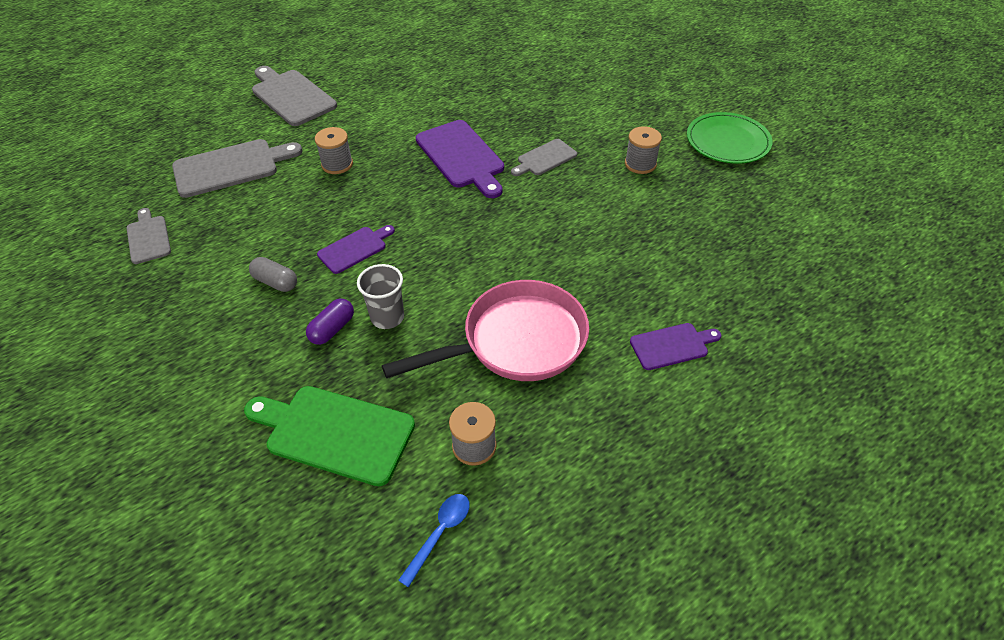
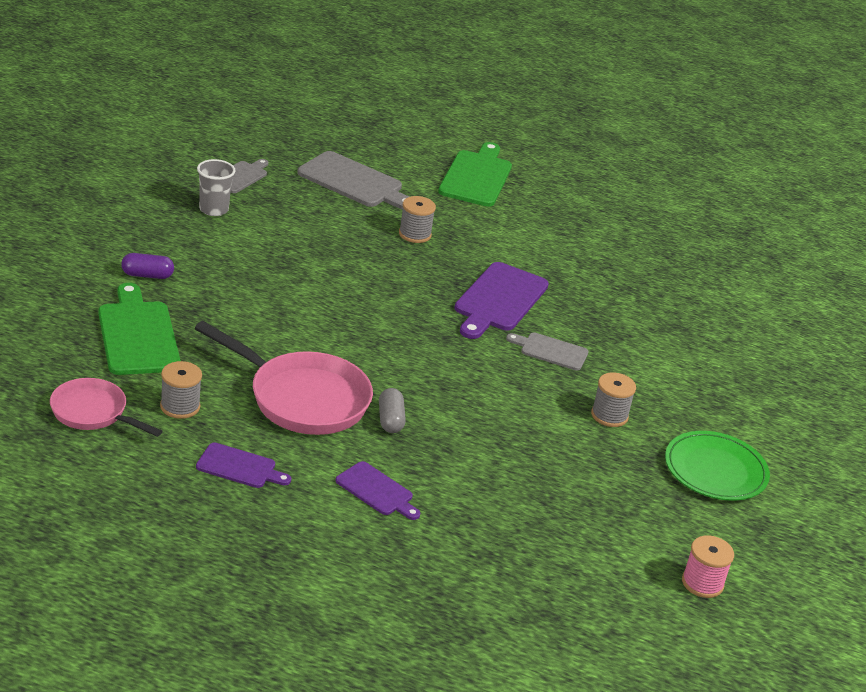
camera: 50 degrees right, 15 degrees down
grey capsule [249,257,297,292] -> grey capsule moved to [379,388,406,433]
grey cutting board [252,66,337,126] -> green cutting board [438,142,512,207]
purple capsule [306,298,354,345] -> purple capsule moved to [121,253,174,279]
purple cutting board [317,225,395,274] -> purple cutting board moved to [196,442,291,488]
grey cup [357,264,404,329] -> grey cup moved to [197,159,235,216]
blue spoon [398,494,470,587] -> pink pan [50,378,163,437]
none -> pink spool [682,535,734,598]

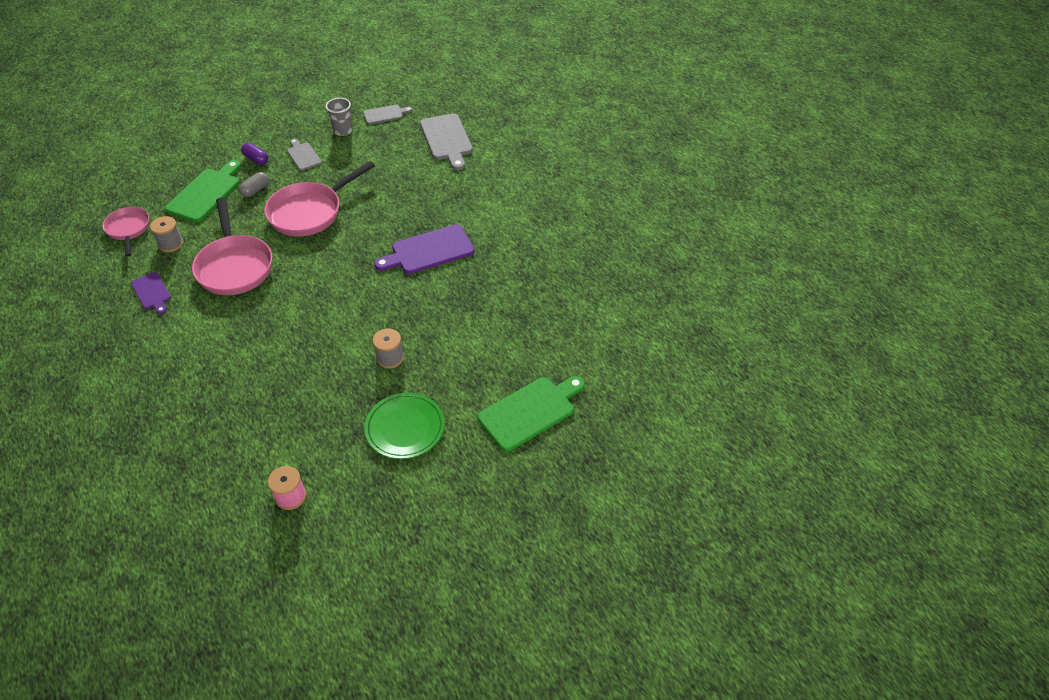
camera: 45 degrees right, 15 degrees up
purple cutting board [336,461,420,520] -> none
grey capsule [379,388,406,433] -> grey capsule moved to [239,172,269,197]
grey spool [399,196,436,243] -> none
green cutting board [438,142,512,207] -> green cutting board moved to [478,376,585,451]
grey cutting board [506,332,589,371] -> grey cutting board moved to [287,139,322,171]
none -> pink pan [264,161,375,236]

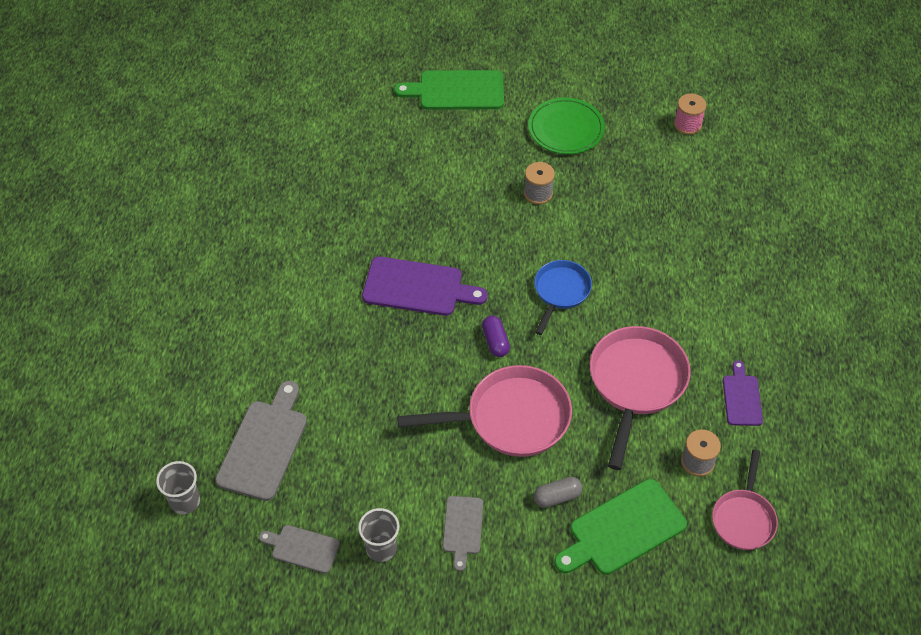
camera: 145 degrees left, 5 degrees up
purple capsule [241,143,268,165] -> purple capsule moved to [482,316,510,357]
none -> grey cup [156,461,200,514]
none -> blue pan [534,260,592,335]

